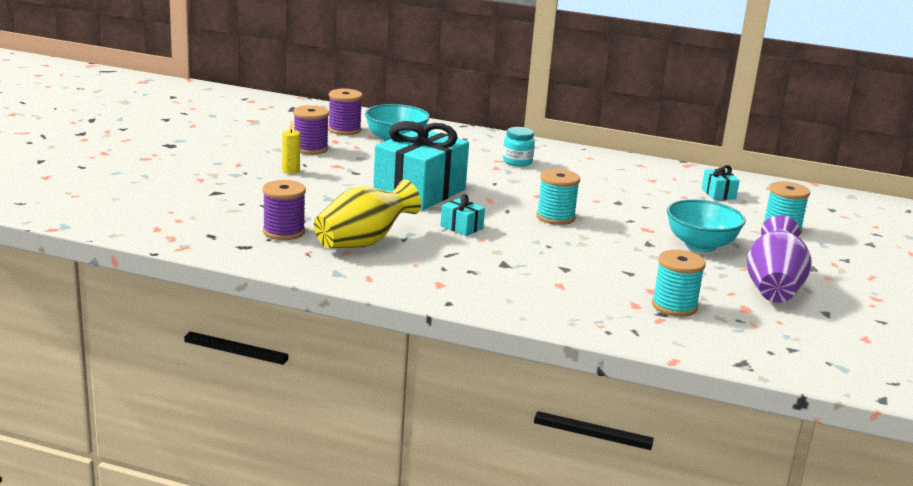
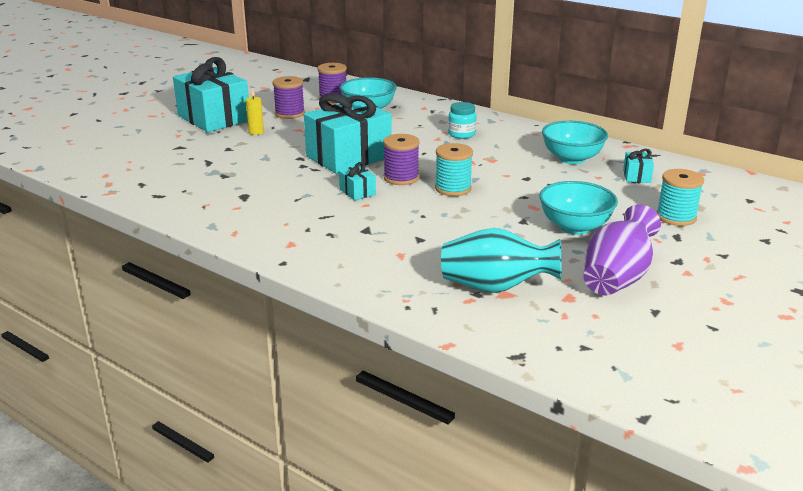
camera: 20 degrees right, 5 degrees up
purple spool [263,180,306,240] -> purple spool moved to [383,134,420,185]
yellow vase [314,180,421,248] -> none
turquoise spool [652,250,706,317] -> turquoise vase [441,228,562,293]
none -> turquoise gift [173,57,249,132]
none -> turquoise bowl [542,121,608,164]

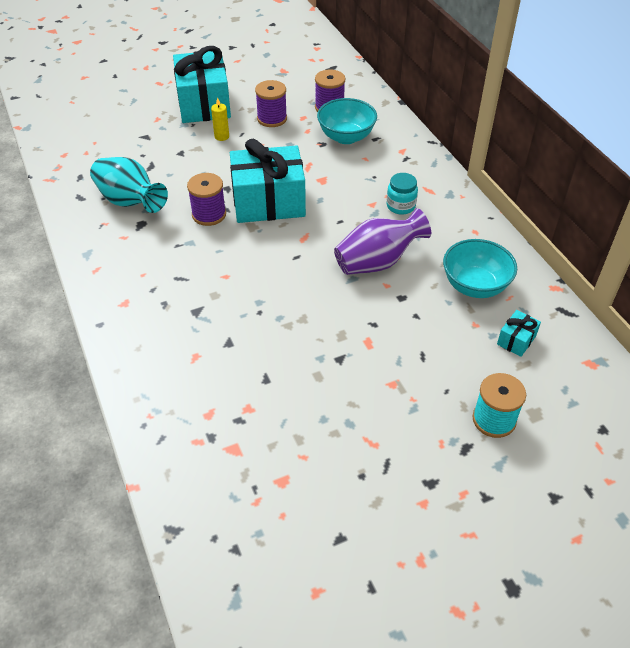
camera: 30 degrees right, 20 degrees up
turquoise gift [339,162,376,201] -> none
purple spool [383,134,420,185] -> purple spool moved to [187,173,226,226]
turquoise spool [435,143,473,196] -> none
turquoise vase [441,228,562,293] -> turquoise vase moved to [90,157,168,213]
turquoise bowl [539,181,618,235] -> none
purple vase [583,204,661,296] -> purple vase moved to [334,208,431,275]

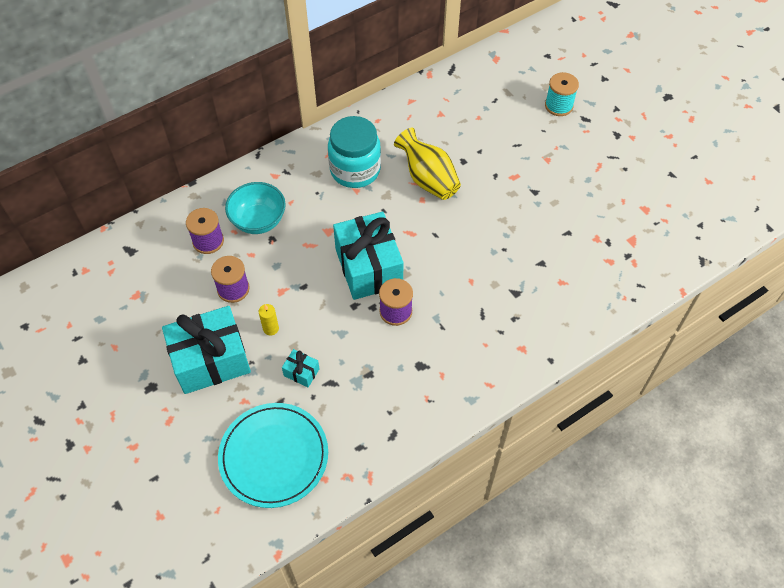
camera: 100 degrees left, 10 degrees up
turquoise vase [90,157,168,213] -> none
purple vase [334,208,431,275] -> yellow vase [394,128,461,200]
turquoise jar [386,173,418,215] -> turquoise jar [328,116,381,188], size x1.97
turquoise bowl [443,239,517,298] -> none
turquoise gift [497,310,541,357] -> turquoise gift moved to [282,349,319,387]
none -> turquoise plate [218,403,328,508]

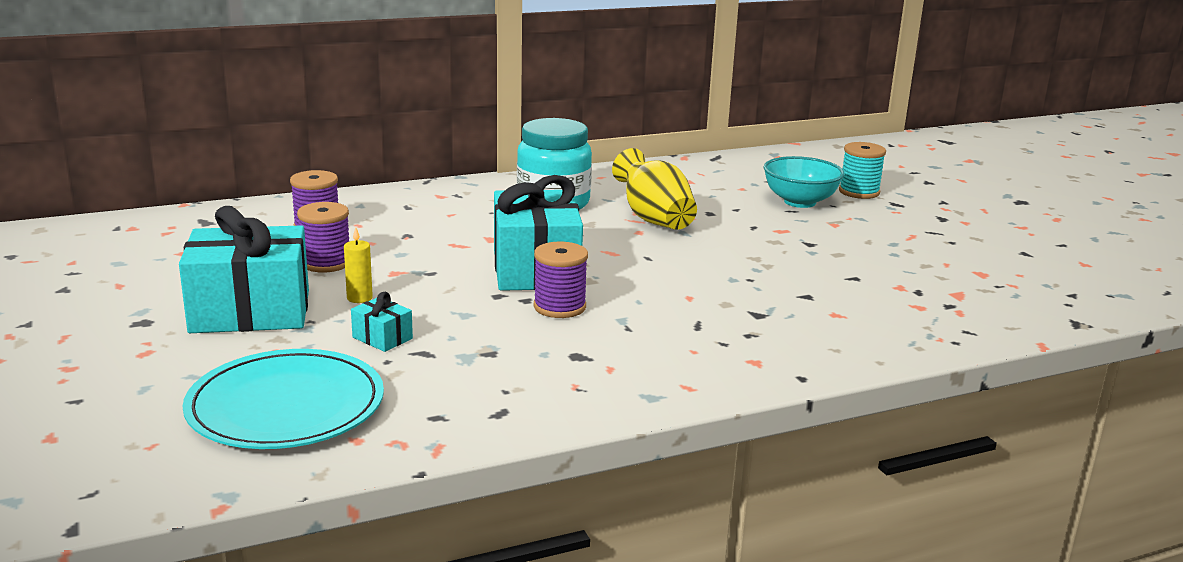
camera: 10 degrees right, 35 degrees down
turquoise bowl [225,182,286,234] -> turquoise bowl moved to [764,156,844,208]

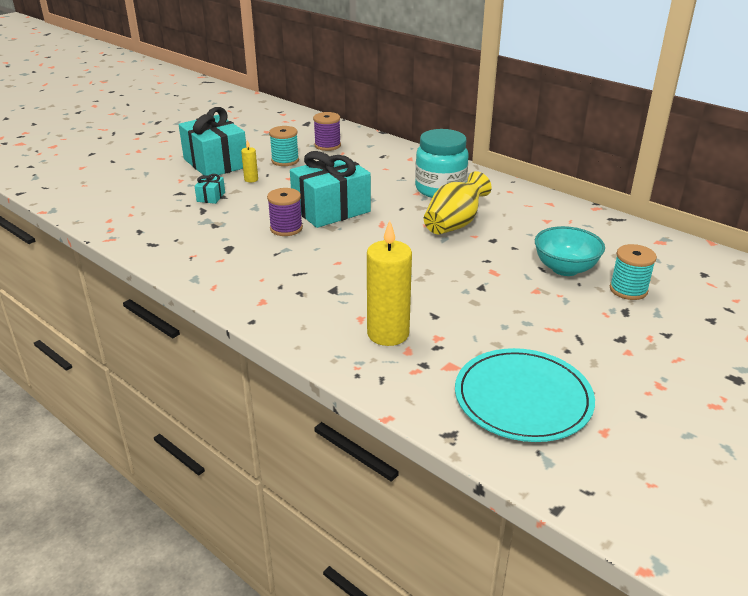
camera: 65 degrees right, 10 degrees up
turquoise plate [183,349,384,449] -> turquoise plate moved to [455,348,595,442]
purple spool [297,202,349,273] -> turquoise spool [269,126,299,166]
none -> yellow candle [367,220,412,346]

